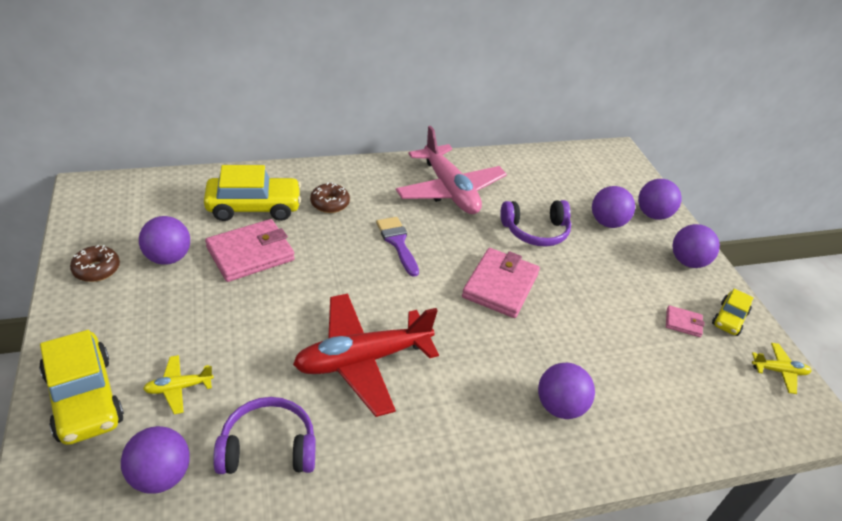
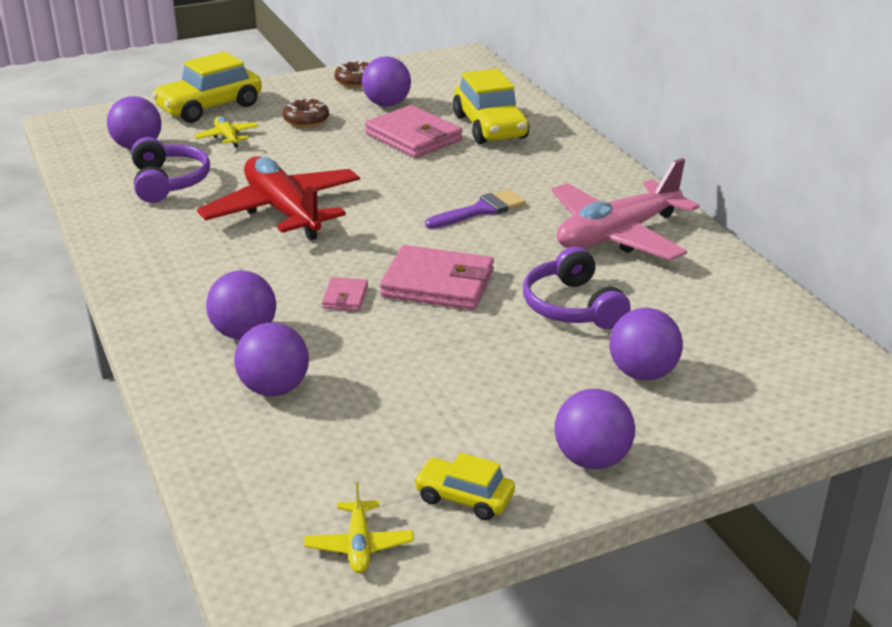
camera: 85 degrees right, 10 degrees down
brown donut [310,182,350,213] -> brown donut moved to [283,98,329,128]
purple ball [638,179,682,220] -> purple ball moved to [234,323,309,396]
pink wallet [666,305,704,337] -> pink wallet moved to [322,277,368,311]

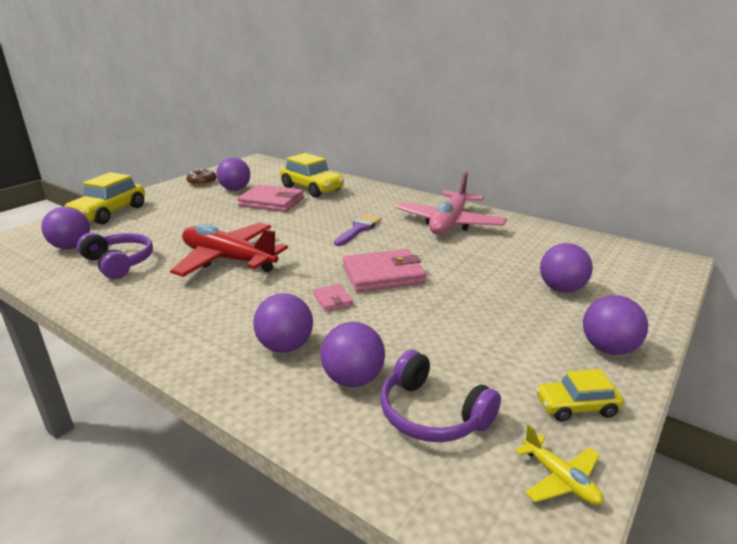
camera: 30 degrees left, 5 degrees down
yellow plane [194,116,259,148] -> none
brown donut [283,98,329,128] -> none
purple headphones [523,246,631,329] -> purple headphones moved to [380,350,501,442]

